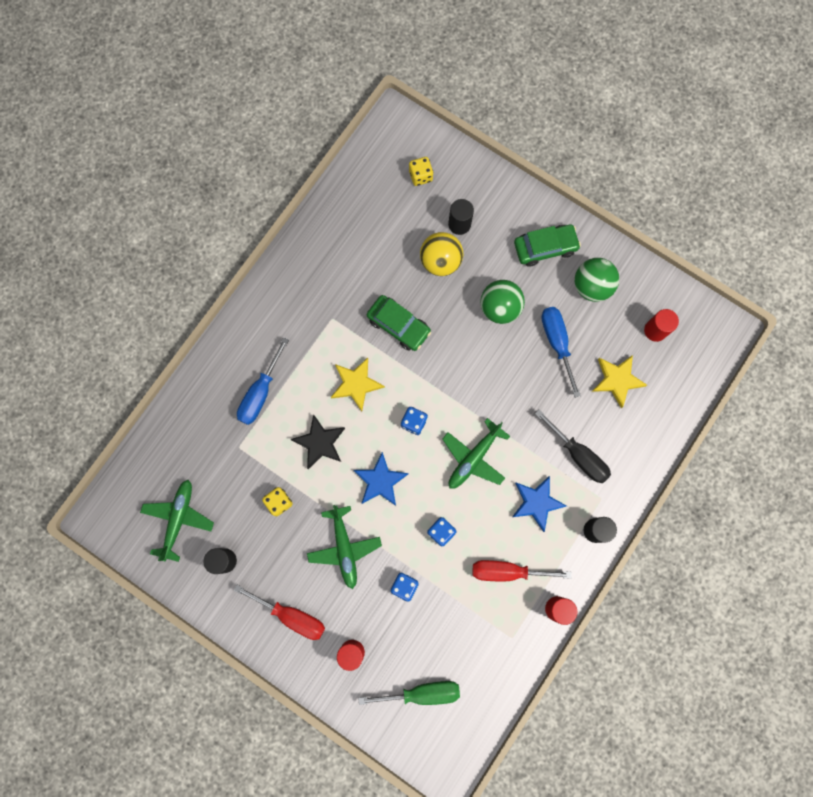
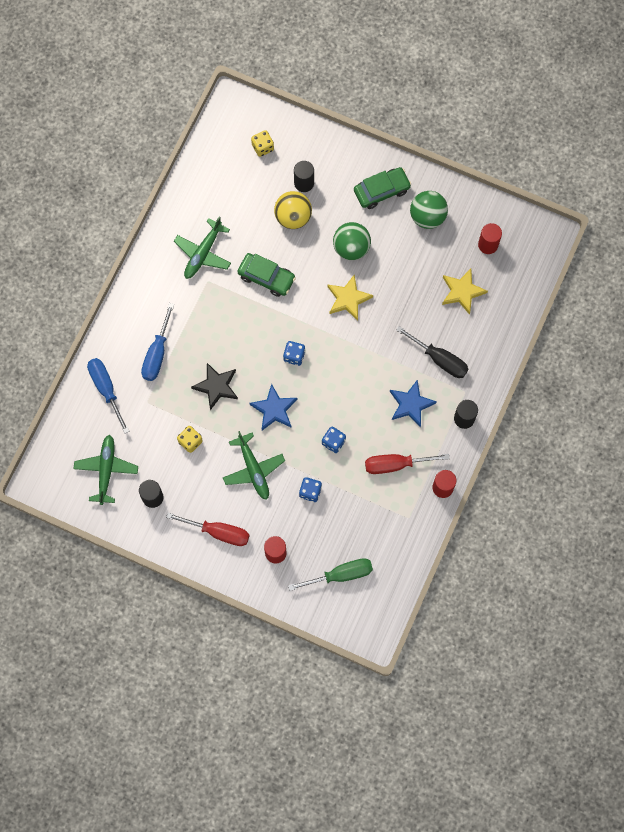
camera: 10 degrees left, 5 degrees down
yellow star [331,358,385,411] -> yellow star moved to [327,274,373,321]
green plane [442,418,510,489] -> green plane moved to [174,216,231,279]
blue screwdriver [541,307,581,398] -> blue screwdriver moved to [87,358,130,434]

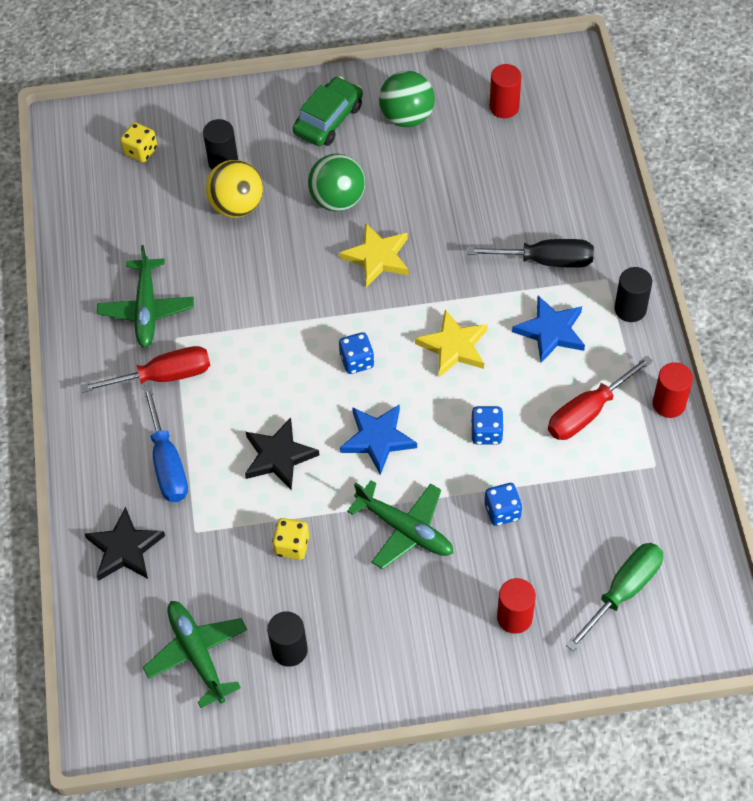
camera: 30 degrees left, 15 degrees down
blue screwdriver [87,358,130,434] -> black star [85,506,165,581]
red screwdriver [166,513,250,546] -> red screwdriver moved to [80,346,210,393]
green car [237,253,296,297] -> none
yellow star [442,269,488,315] -> yellow star moved to [415,309,488,377]

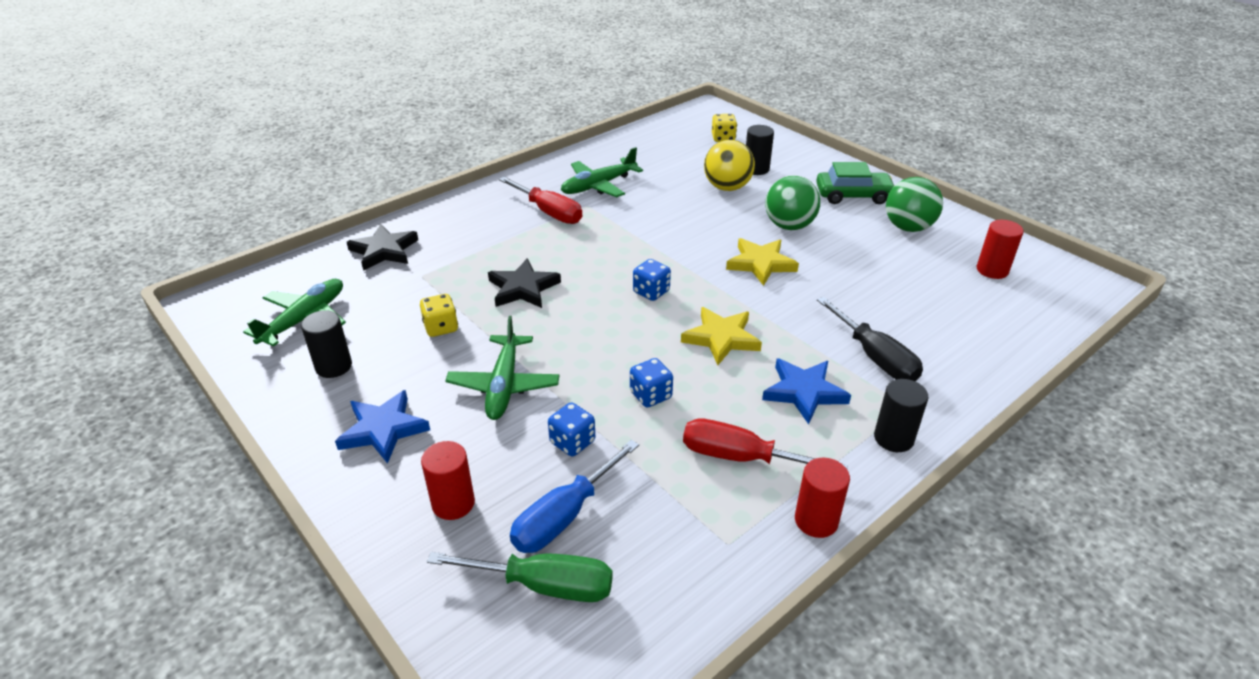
camera: 55 degrees right, 20 degrees down
blue screwdriver [142,385,188,502] -> blue screwdriver moved to [510,440,639,553]
blue star [340,404,417,475] -> blue star moved to [335,390,430,464]

